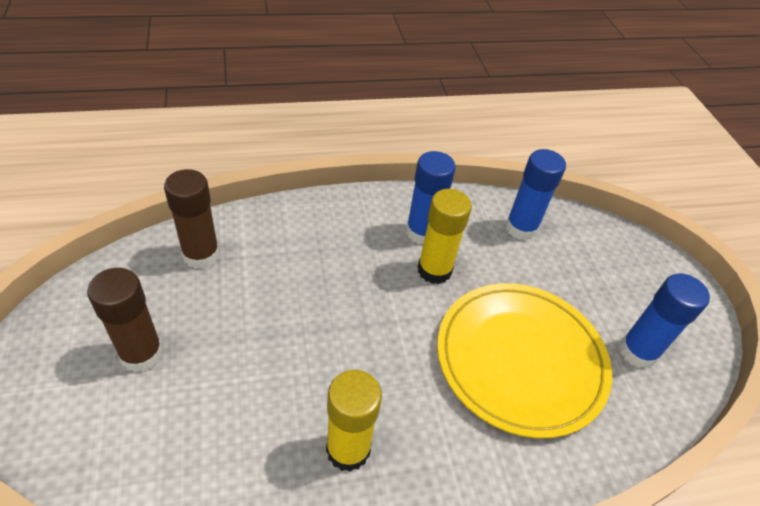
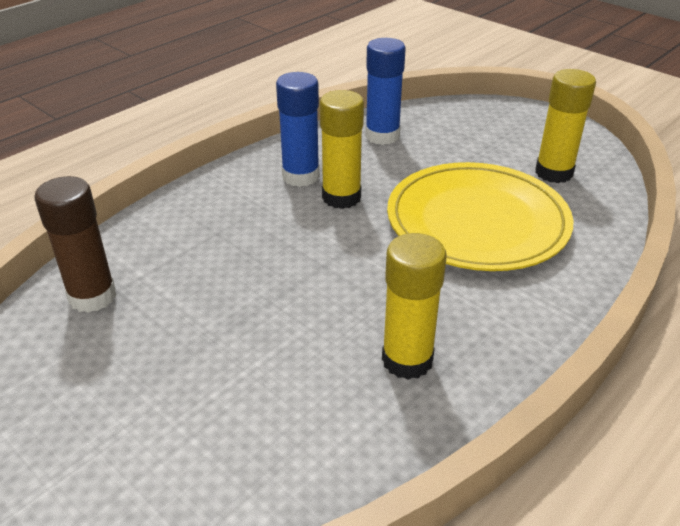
camera: 30 degrees left, 10 degrees down
brown glue stick [87,268,163,372] -> none
blue glue stick [619,273,710,368] -> yellow glue stick [535,69,596,183]

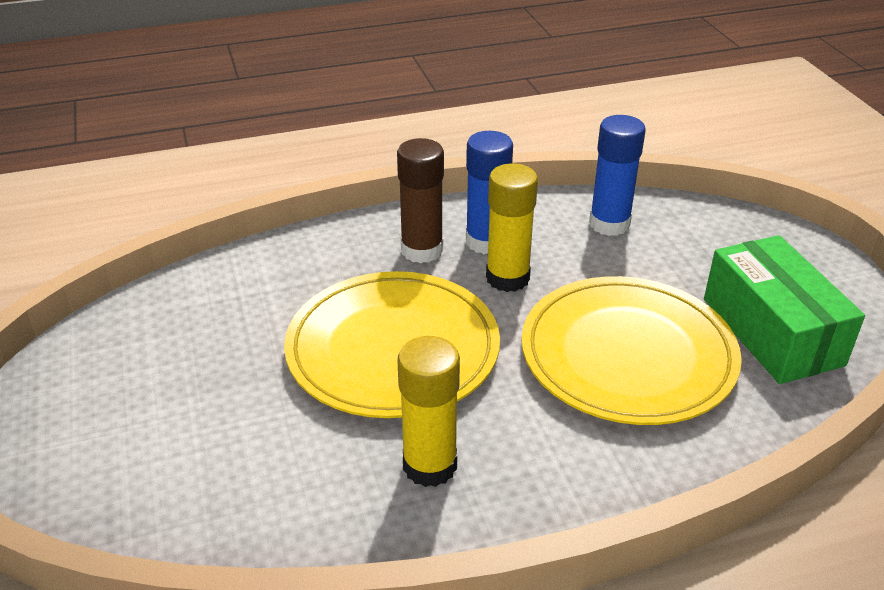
camera: 30 degrees right, 0 degrees up
brown glue stick [35,176,116,313] -> brown glue stick moved to [397,138,444,263]
yellow glue stick [535,69,596,183] -> green box [704,235,865,384]
none -> yellow plate [284,271,500,418]

